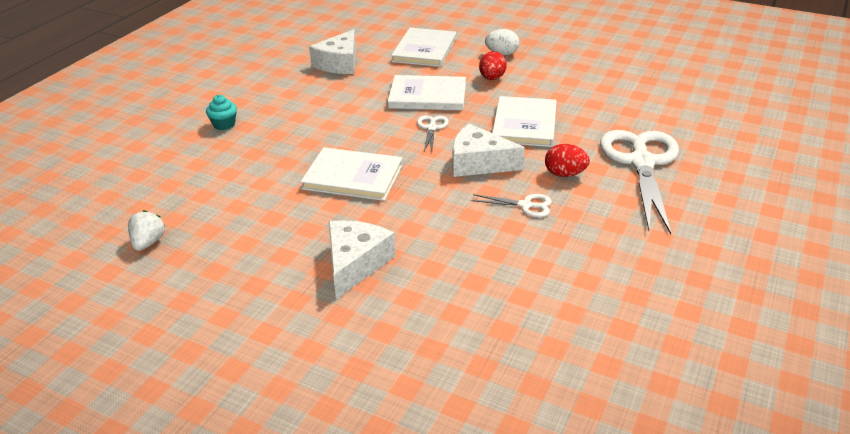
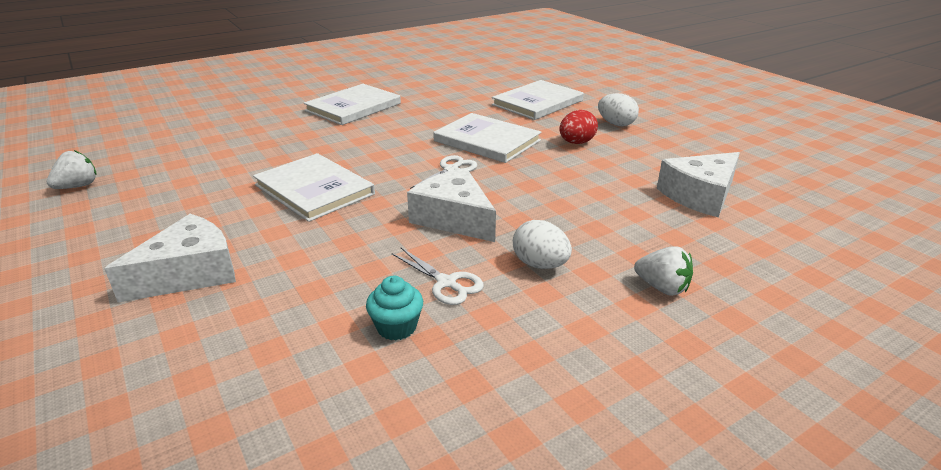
camera: 30 degrees right, 5 degrees down
turquoise cupcake [206,95,237,130] -> turquoise cupcake moved to [366,276,423,341]
white cheese [309,29,356,74] -> white cheese moved to [657,152,740,218]
white book [492,96,557,147] -> white book moved to [304,84,401,125]
red egg [545,144,590,177] -> white egg [513,220,572,269]
white scissors [600,130,679,234] -> white strawberry [634,246,693,296]

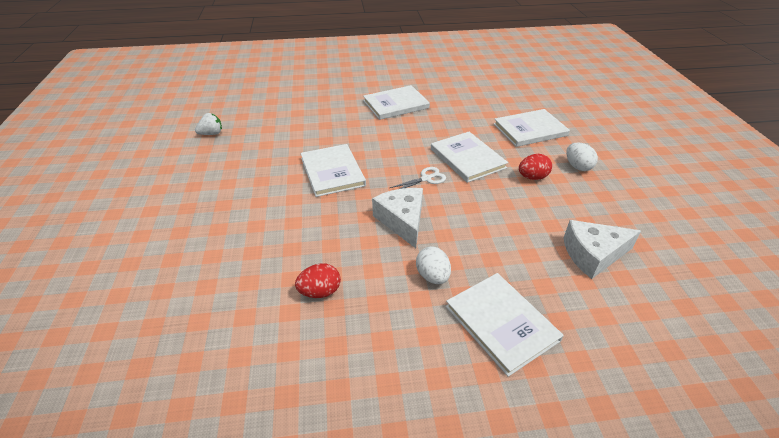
camera: 25 degrees right, 10 degrees up
white cheese [104,214,236,302] -> none
turquoise cupcake [366,276,423,341] -> red egg [295,263,341,298]
white scissors [392,248,484,305] -> none
white strawberry [634,246,693,296] -> white book [446,273,564,377]

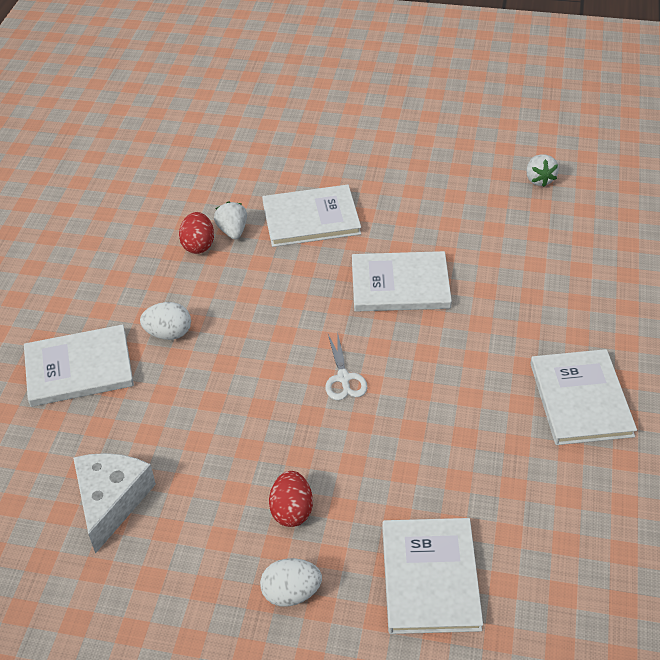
camera: 110 degrees right, 5 degrees up
white cheese [372,188,423,248] -> none
white book [431,132,508,183] -> white book moved to [262,185,361,247]
none -> white strawberry [214,201,247,240]

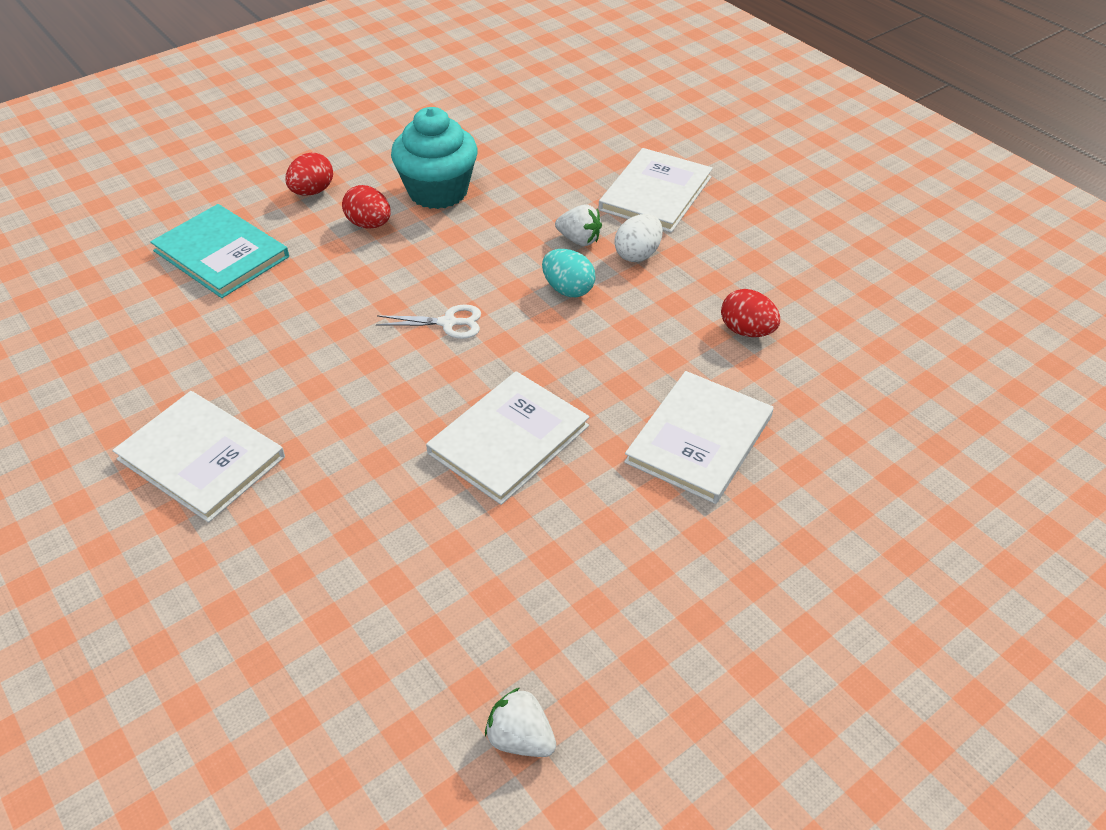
camera: 130 degrees right, 0 degrees up
white cheese [73,453,156,554] -> none
white strawberry [214,201,247,240] -> white strawberry moved to [555,204,602,246]
white egg [260,558,322,607] -> red egg [285,152,333,196]
white scissors [325,331,367,400] -> white scissors turned 150 degrees clockwise [376,304,481,339]
white book [382,518,483,634] -> turquoise book [150,204,289,298]
none -> turquoise cupcake [391,107,477,209]
none -> turquoise egg [542,249,596,297]

